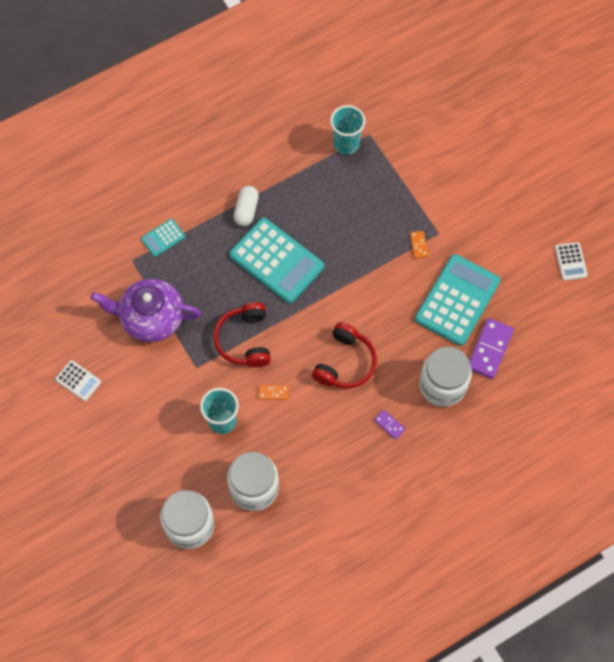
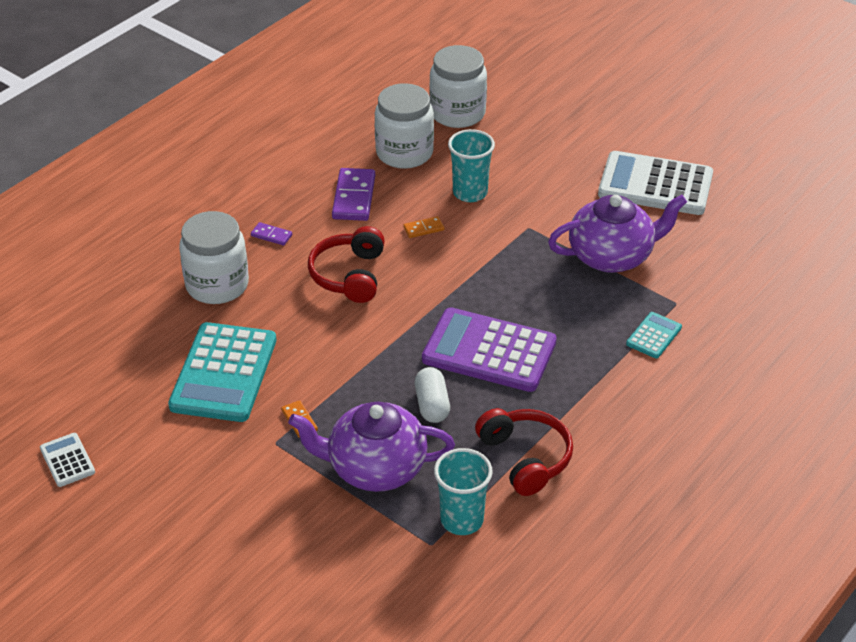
camera: 160 degrees right, 25 degrees down
white calculator [55,360,101,401] -> white calculator [598,151,713,215], size x2.16
red headphones [213,302,271,367] -> red headphones moved to [475,408,573,496]
turquoise calculator [229,218,324,304] -> purple calculator [422,307,557,392]
white capsule [233,186,259,226] -> white capsule moved to [415,367,450,423]
purple domino [469,318,514,379] -> purple domino moved to [332,168,375,221]
none -> purple teapot [288,402,455,492]

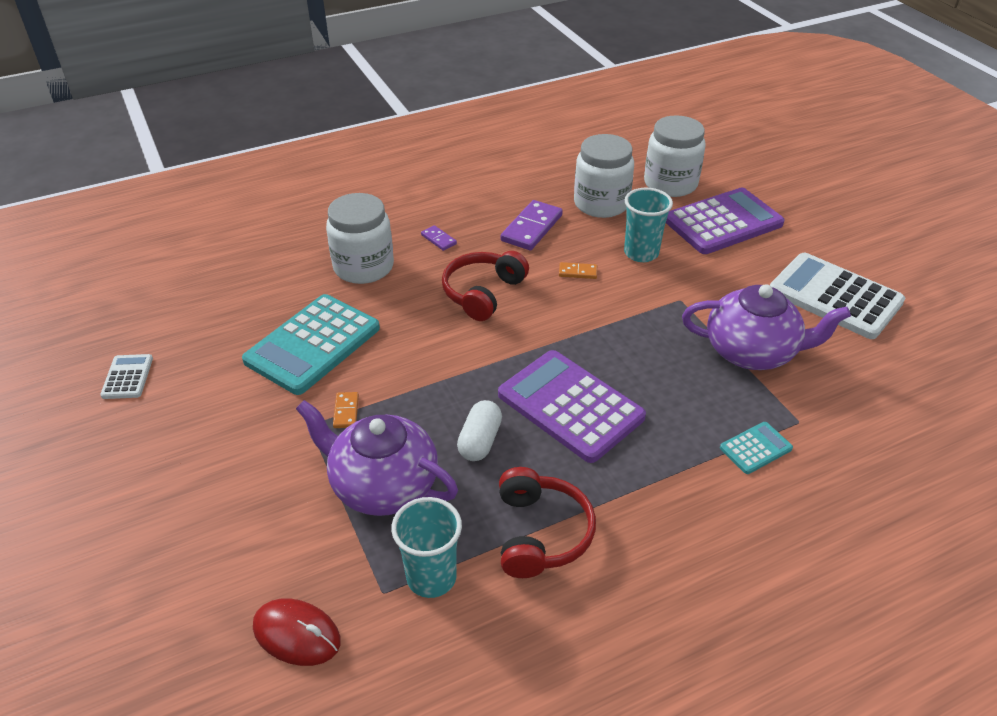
camera: 25 degrees right, 0 degrees up
none -> red mouse [253,598,341,666]
none -> purple calculator [666,187,784,254]

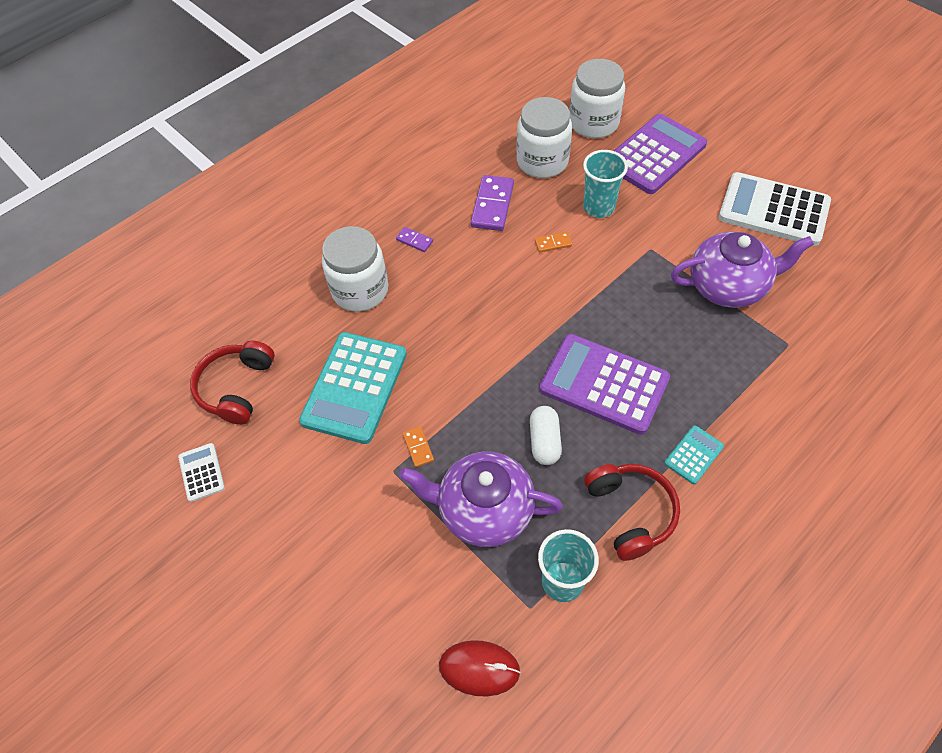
camera: 15 degrees left, 15 degrees up
red headphones [442,251,529,321] -> red headphones moved to [190,341,275,425]
turquoise calculator [720,422,793,474] -> turquoise calculator moved to [664,425,724,484]

